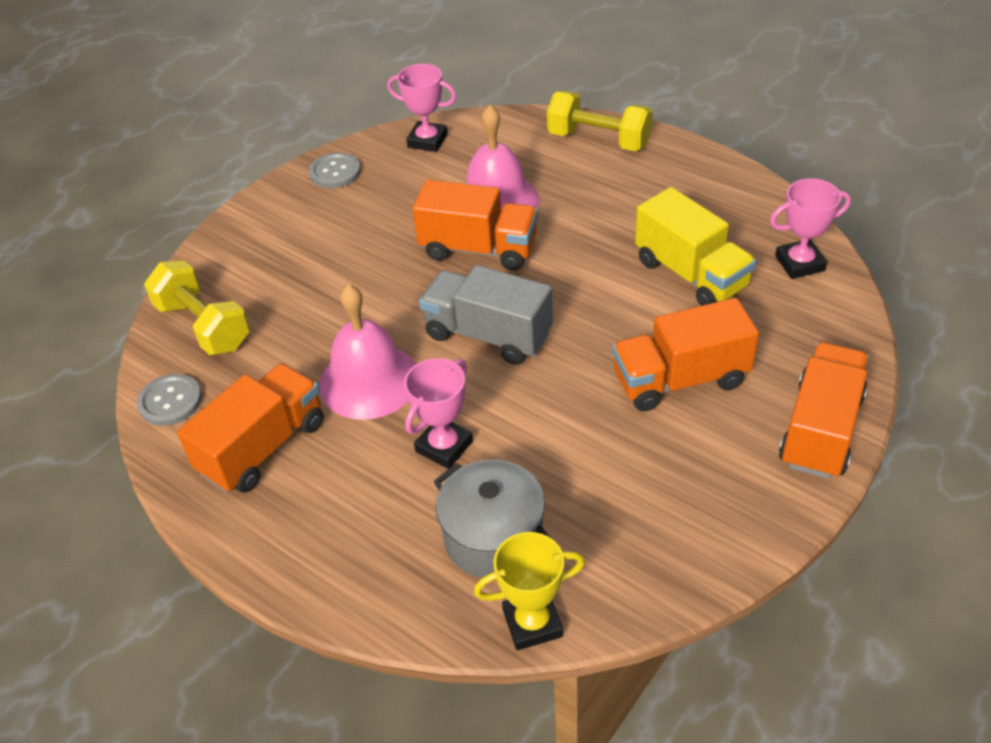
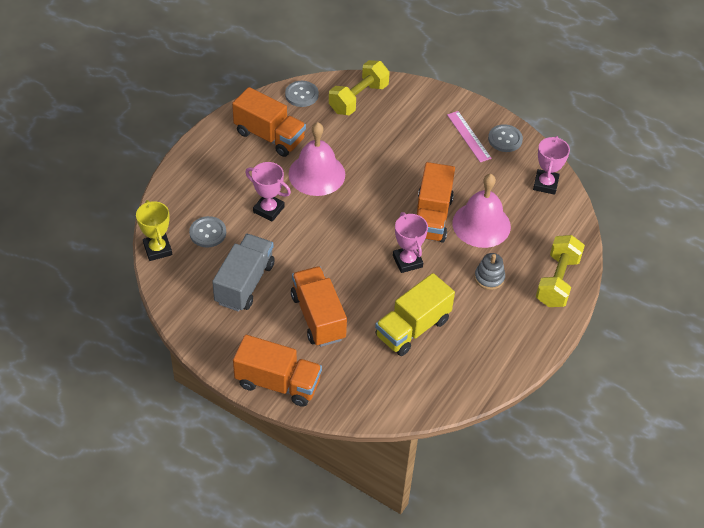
camera: 80 degrees right, 5 degrees up
grey truck [419,265,553,365] -> grey truck moved to [212,234,275,312]
grey pot [434,459,551,578] -> grey button [189,216,226,247]
pink trophy [770,178,851,279] -> pink trophy moved to [393,212,428,273]
none -> pink ruler [447,111,492,162]
none -> grey stacking toy [475,253,505,290]

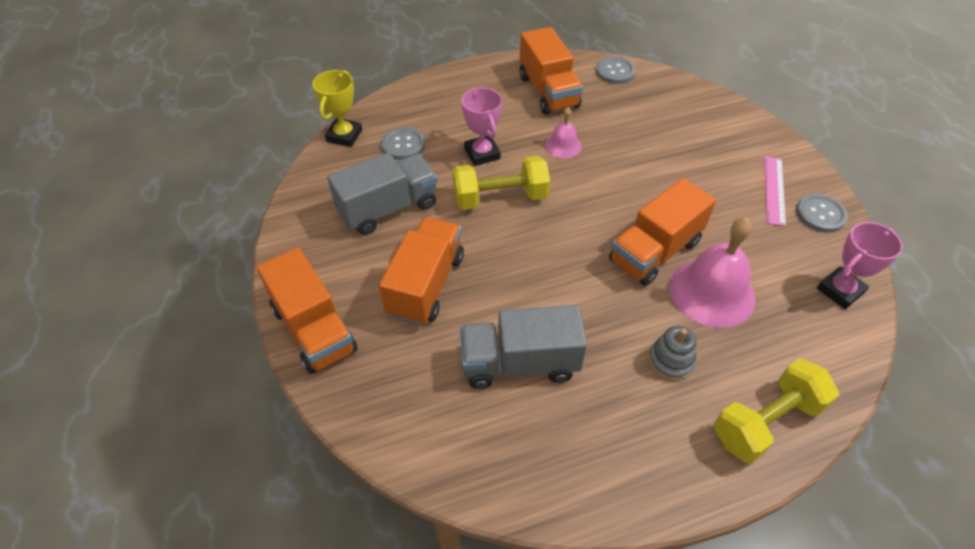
camera: 40 degrees right, 0 degrees up
pink bell [288,122,345,196] -> pink bell [545,107,582,159], size x0.52
yellow dumbbell [329,60,390,115] -> yellow dumbbell moved to [452,156,550,210]
yellow truck [375,273,455,356] -> grey truck [460,305,587,389]
pink trophy [393,212,428,273] -> none

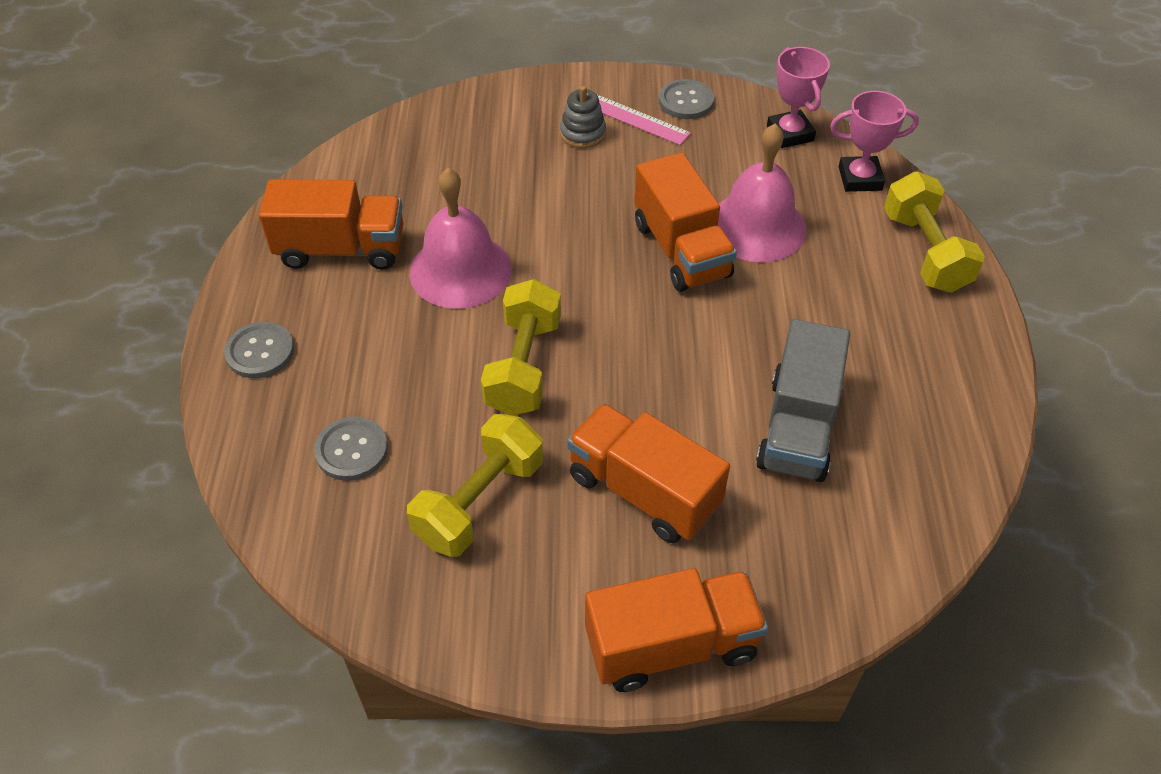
camera: 70 degrees left, 0 degrees up
yellow trophy [313,70,362,147] -> none
grey truck [327,153,438,235] -> yellow dumbbell [407,414,543,557]
pink trophy [461,87,502,166] -> pink trophy moved to [830,91,919,192]
pink bell [545,107,582,159] -> pink bell [409,168,511,309], size x1.91
grey button [596,56,636,84] -> grey button moved to [224,322,294,378]
grey stacking toy [648,326,697,381] -> grey stacking toy moved to [560,86,606,148]

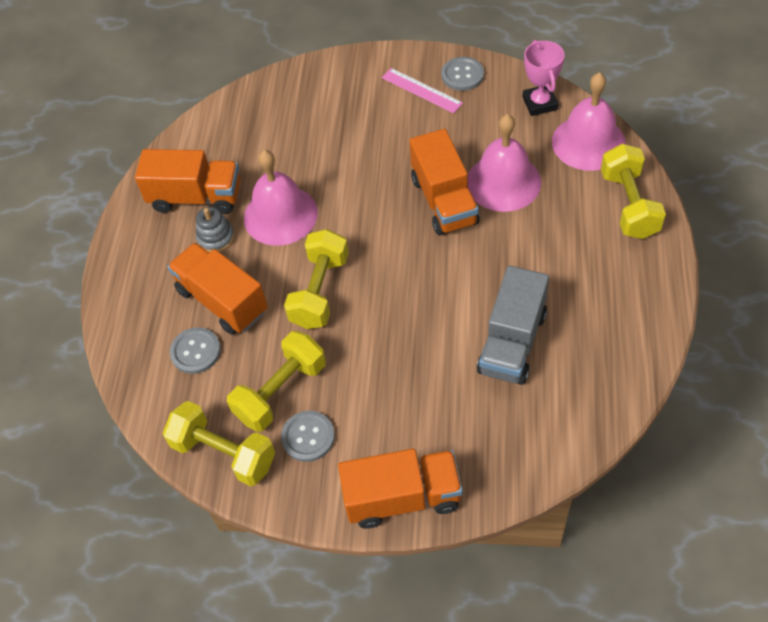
camera: 10 degrees right, 5 degrees up
grey button [224,322,294,378] -> grey button moved to [281,411,335,462]
grey stacking toy [560,86,606,148] -> grey stacking toy moved to [196,207,235,252]
orange truck [567,403,730,543] -> orange truck moved to [167,242,268,335]
pink trophy [830,91,919,192] -> pink bell [552,72,626,171]
none -> yellow dumbbell [163,401,275,486]

